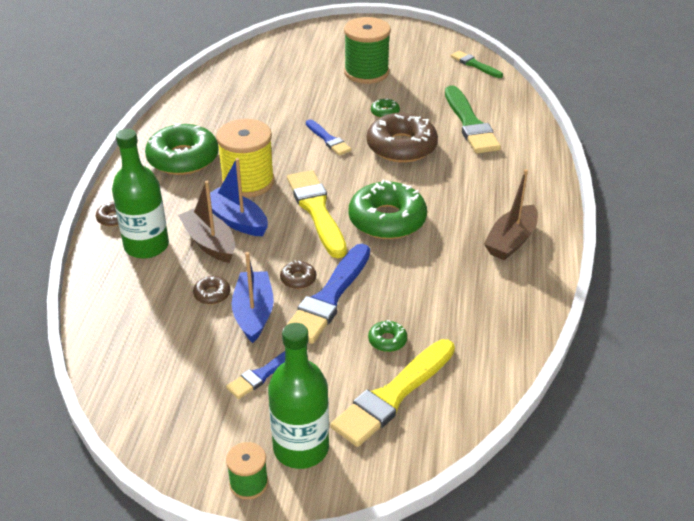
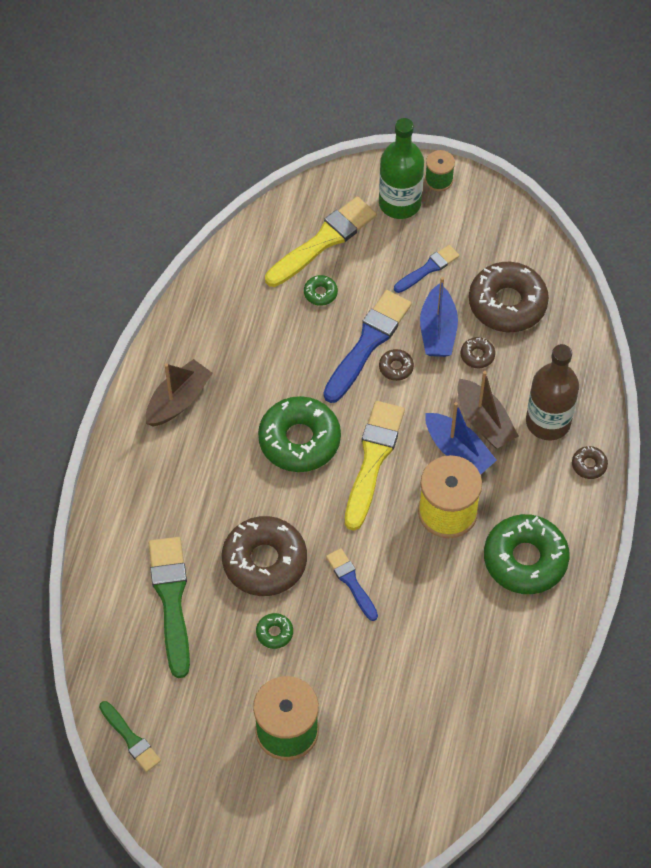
camera: 175 degrees left, 20 degrees up
green bottle [112,129,169,259] -> brown bottle [526,344,579,440]
yellow brush [287,170,347,258] -> yellow brush turned 150 degrees counterclockwise [345,401,405,531]
none -> brown donut [469,262,549,332]

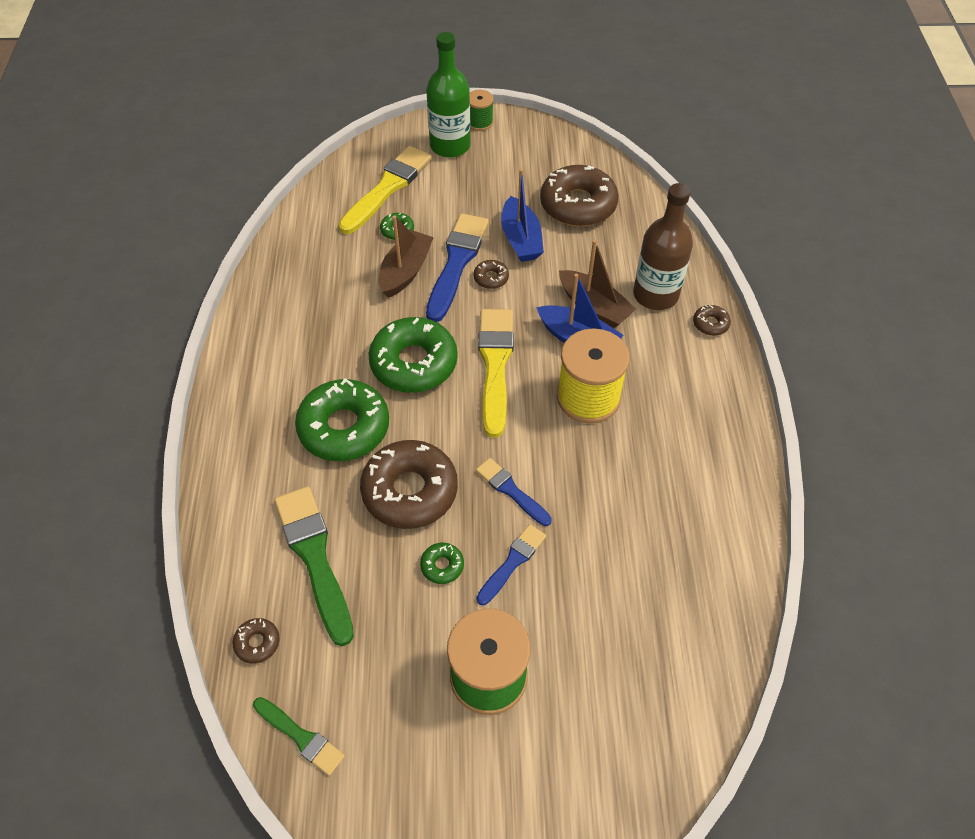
camera: 15 degrees left, 5 degrees down
brown boat [146,359,213,426] -> brown boat moved to [379,215,434,298]
blue brush [394,245,459,293] -> blue brush moved to [477,524,546,605]
brown donut [461,337,495,368] -> brown donut moved to [232,618,280,664]
green donut [484,514,570,594] -> green donut moved to [295,378,389,461]

